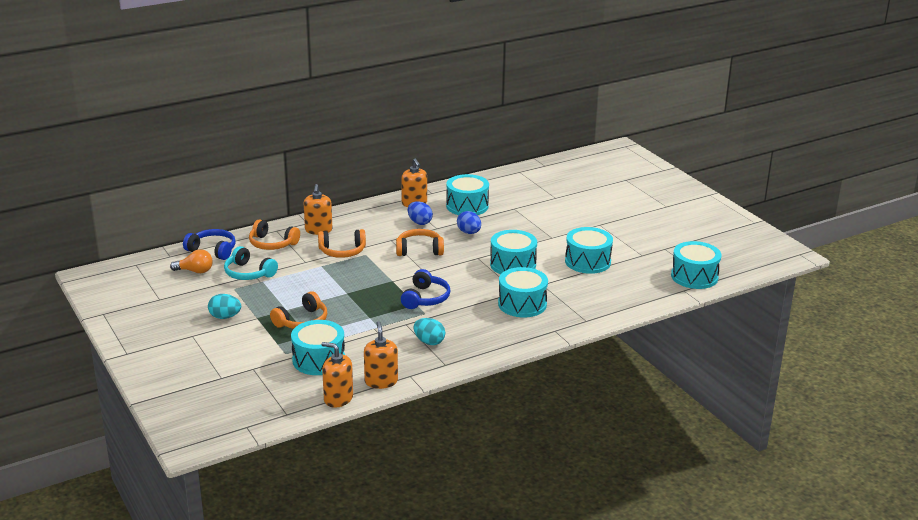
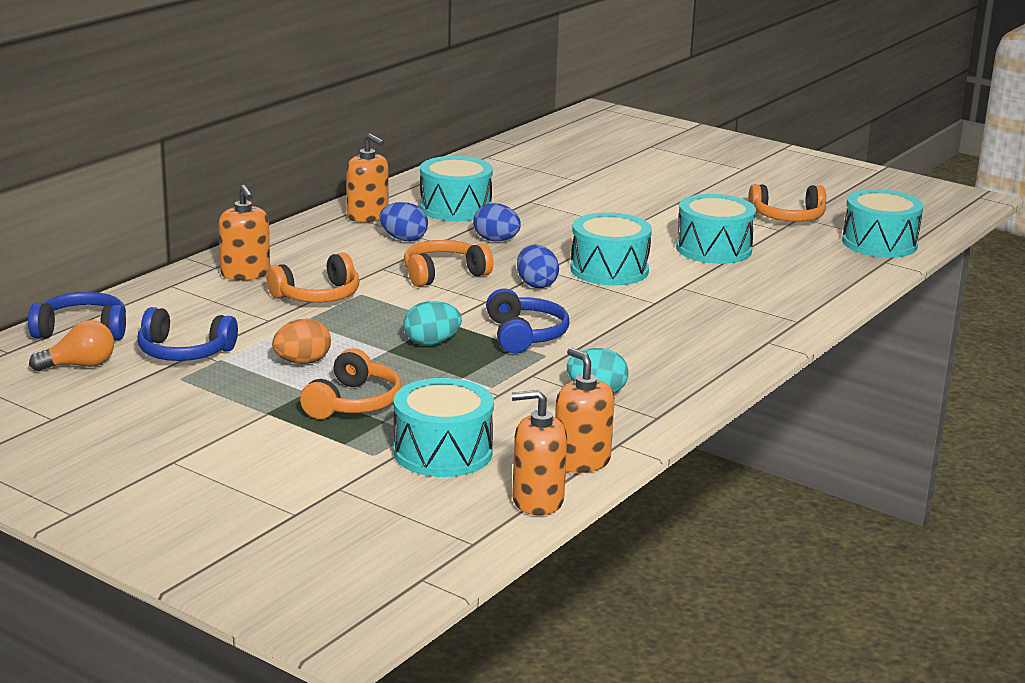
camera: 25 degrees left, 5 degrees down
turquoise egg [208,294,241,319] -> turquoise egg moved to [404,301,462,345]
turquoise headphones [224,246,278,280] -> blue headphones [138,307,238,361]
orange headphones [249,219,300,250] -> orange headphones moved to [748,184,826,222]
turquoise drum [498,267,548,317] -> none
none -> orange egg [272,318,331,364]
none -> blue egg [517,245,559,288]

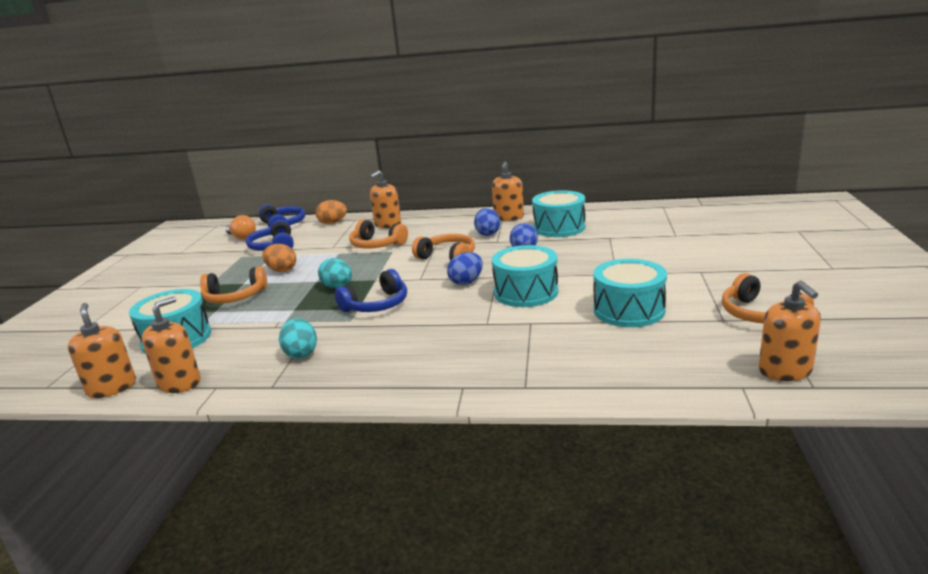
camera: 65 degrees right, 0 degrees up
turquoise drum [842,189,923,258] -> orange soap dispenser [759,280,821,381]
none -> orange egg [315,200,347,224]

